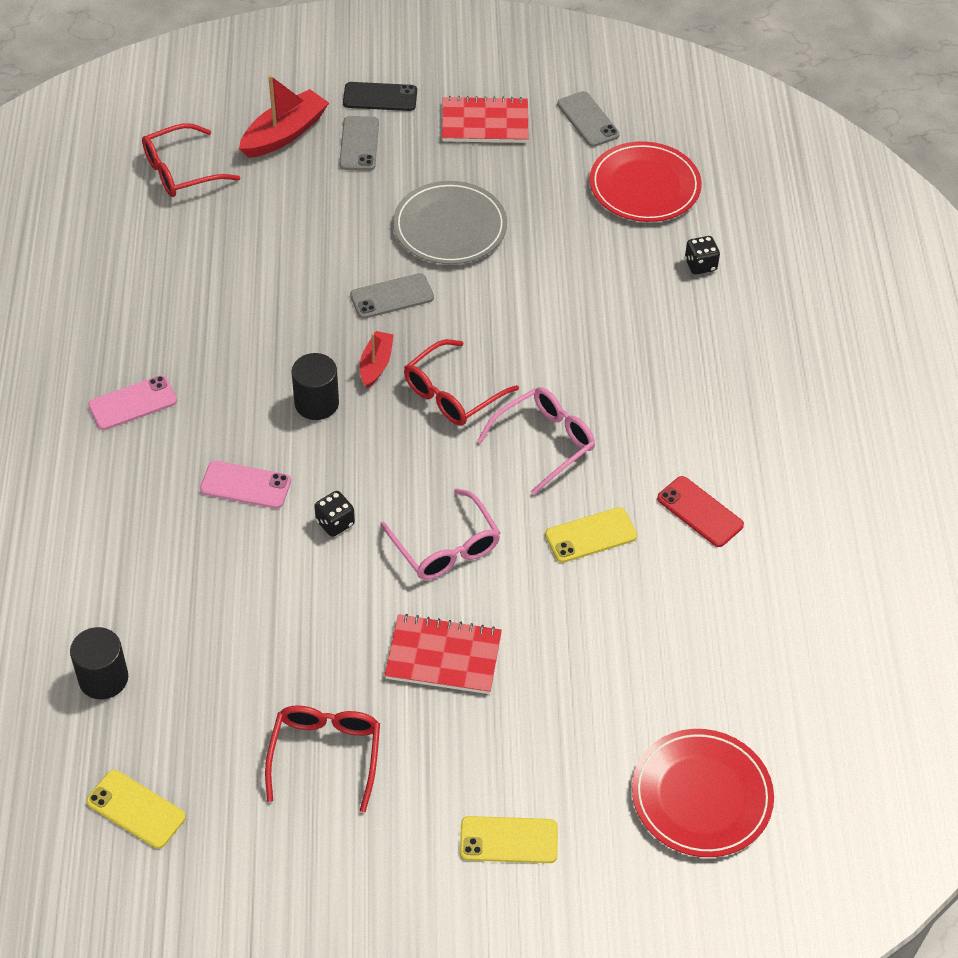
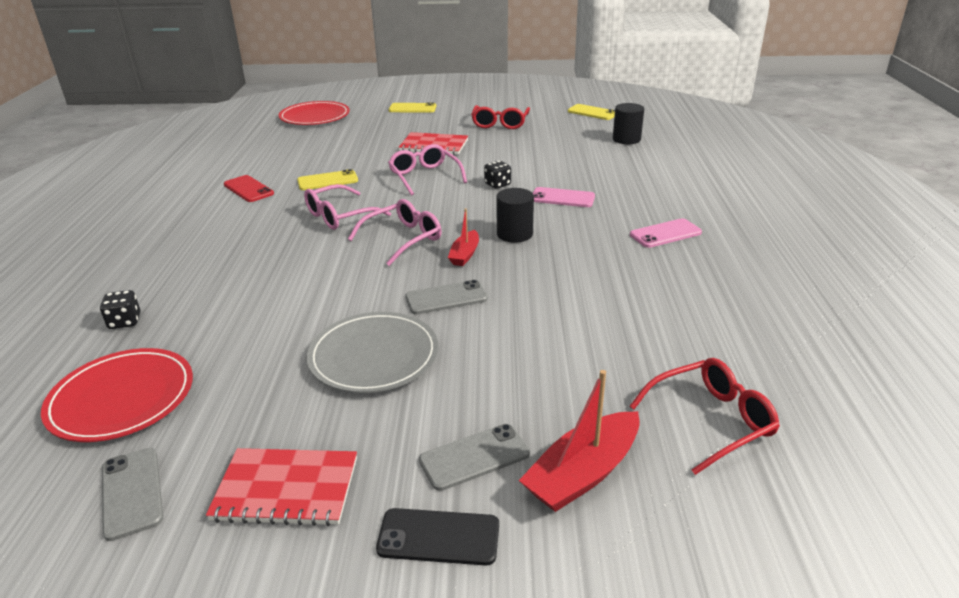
camera: 175 degrees left, 20 degrees down
grey phone [339,116,379,171] -> grey phone turned 60 degrees clockwise [419,424,530,491]
red glasses [404,339,519,425] -> pink glasses [348,199,442,266]

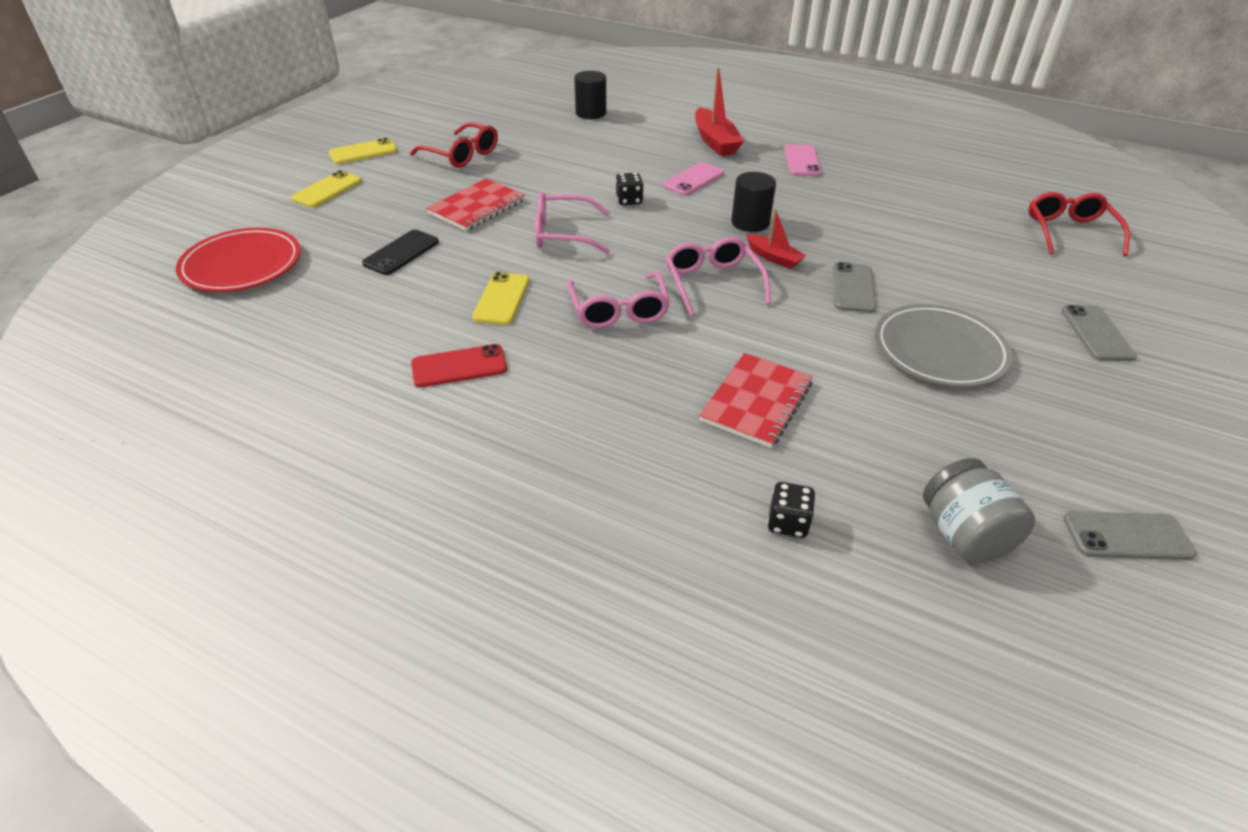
camera: 65 degrees left, 10 degrees up
red plate [41,348,193,442] -> grey jar [923,458,1035,563]
red notebook [206,448,357,526] -> red notebook moved to [699,353,813,448]
black phone [376,508,499,566] -> black phone moved to [362,230,439,275]
red boat [519,370,640,512] -> red boat moved to [695,67,744,156]
yellow phone [568,104,615,120] -> yellow phone moved to [329,138,397,164]

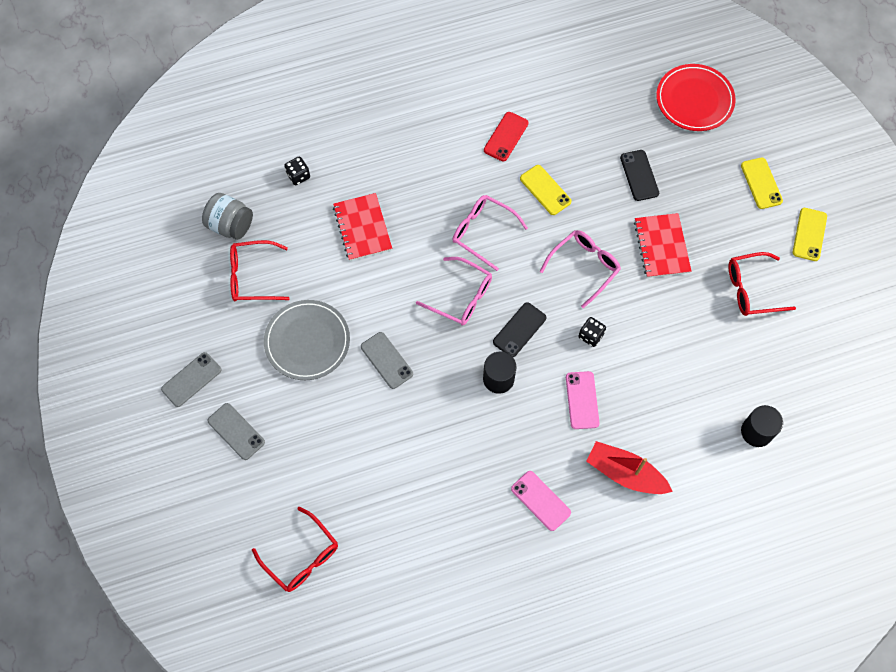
camera: 135 degrees right, 25 degrees up
red boat [746,208,806,269] -> none
grey phone [1063,511,1197,560] -> grey phone moved to [161,352,221,407]
none -> red glasses [230,240,290,301]
none -> black phone [493,302,546,357]

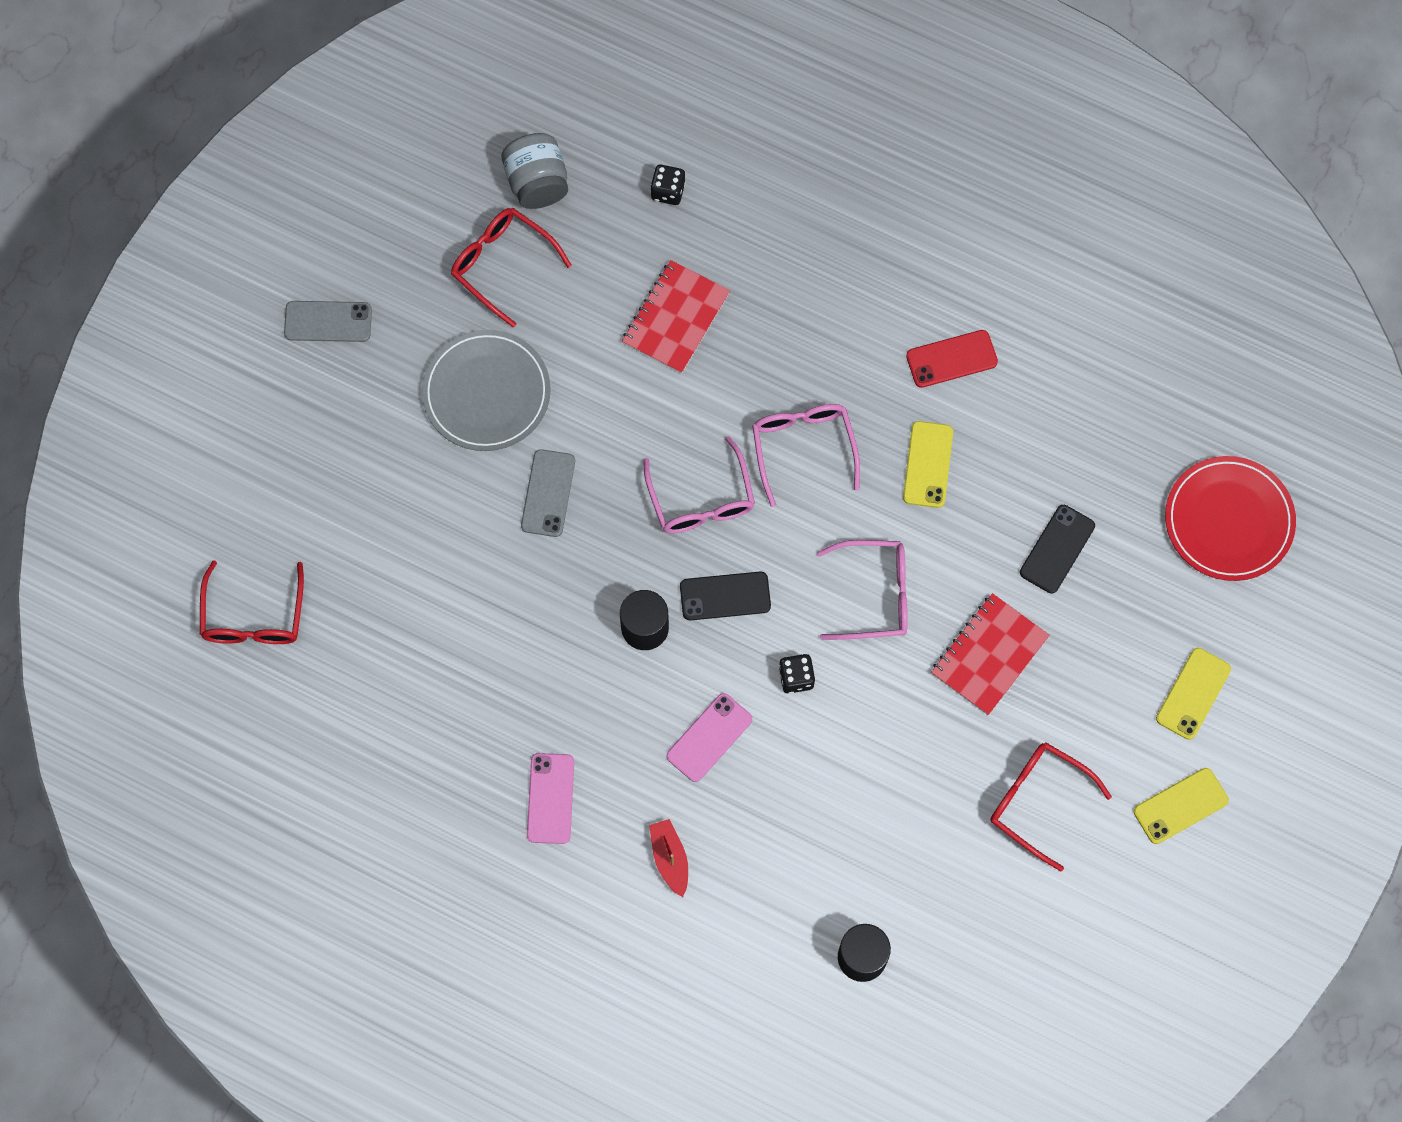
camera: 45 degrees right, 5 degrees up
grey phone [207,403,265,460] -> none
red boat [586,441,673,494] -> red boat [649,819,688,897], size x0.60

